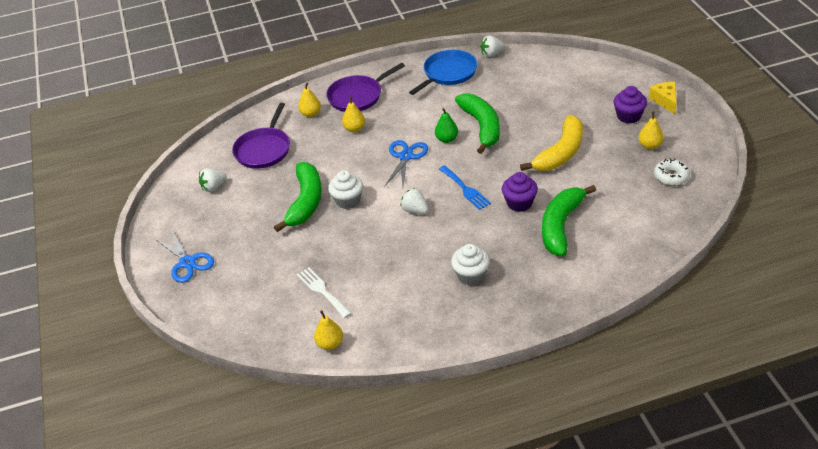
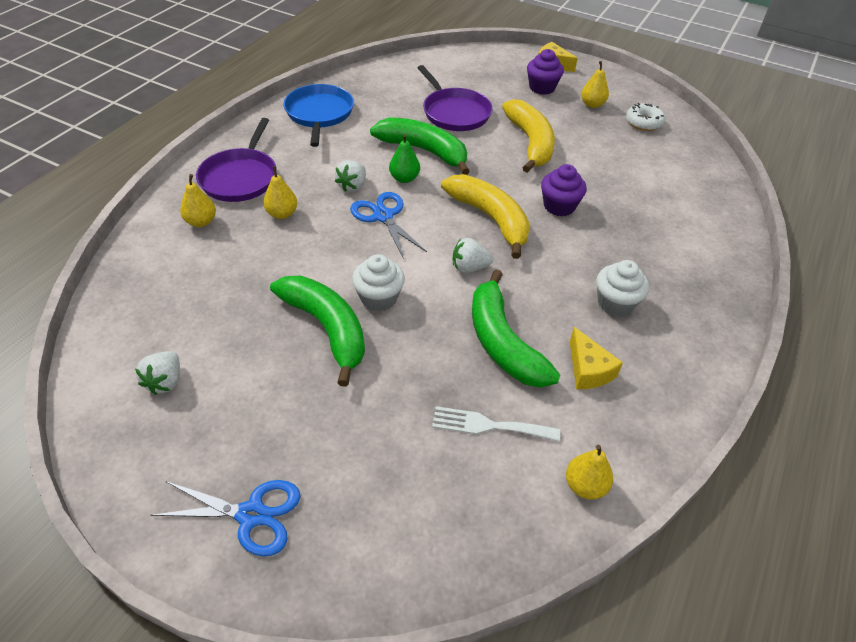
camera: 50 degrees left, 5 degrees up
purple pan [232,103,290,169] -> purple pan moved to [417,65,493,131]
blue fork [439,165,491,210] -> yellow banana [441,174,530,259]
white strawberry [480,35,505,57] -> white strawberry moved to [335,160,366,192]
green banana [542,185,596,256] -> green banana moved to [472,269,560,388]
none -> yellow cheese [570,327,623,389]

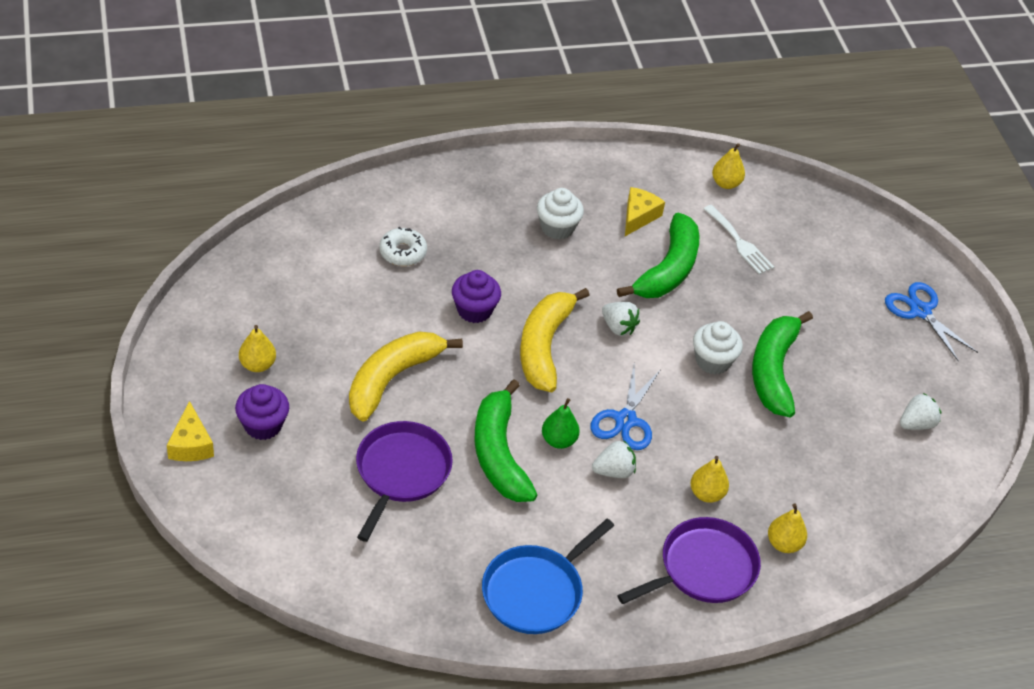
camera: 135 degrees left, 0 degrees up
white donut [626,103,665,131] -> white donut moved to [379,227,427,266]

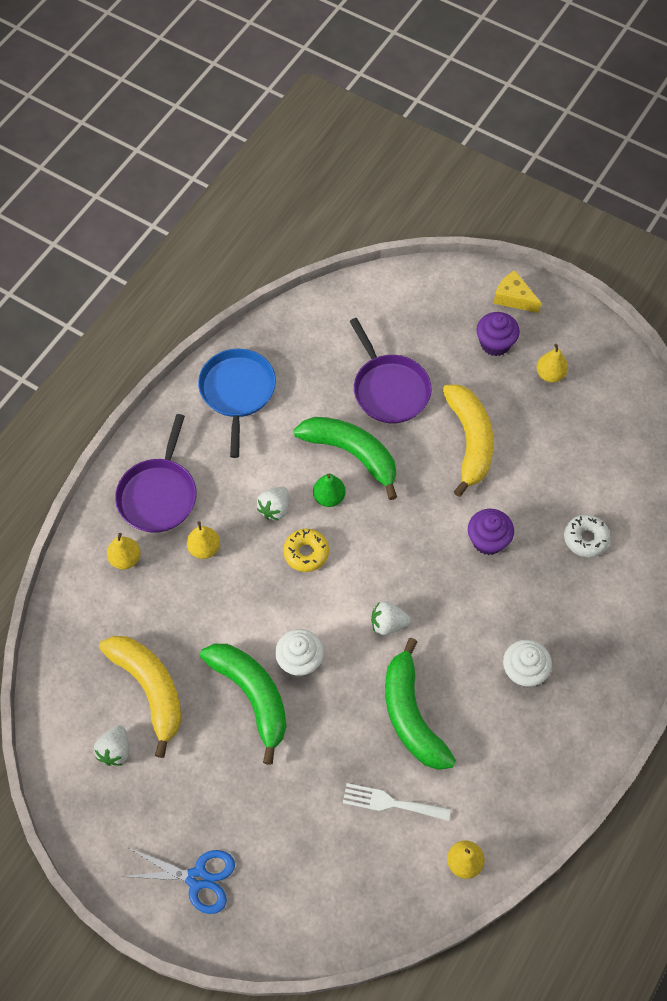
camera: 140 degrees right, 15 degrees up
yellow banana [520,288,589,392] -> yellow banana moved to [99,636,181,758]
blue scissors [591,366,661,450] -> yellow donut [283,529,329,572]
yellow cheese [625,187,665,236] -> none

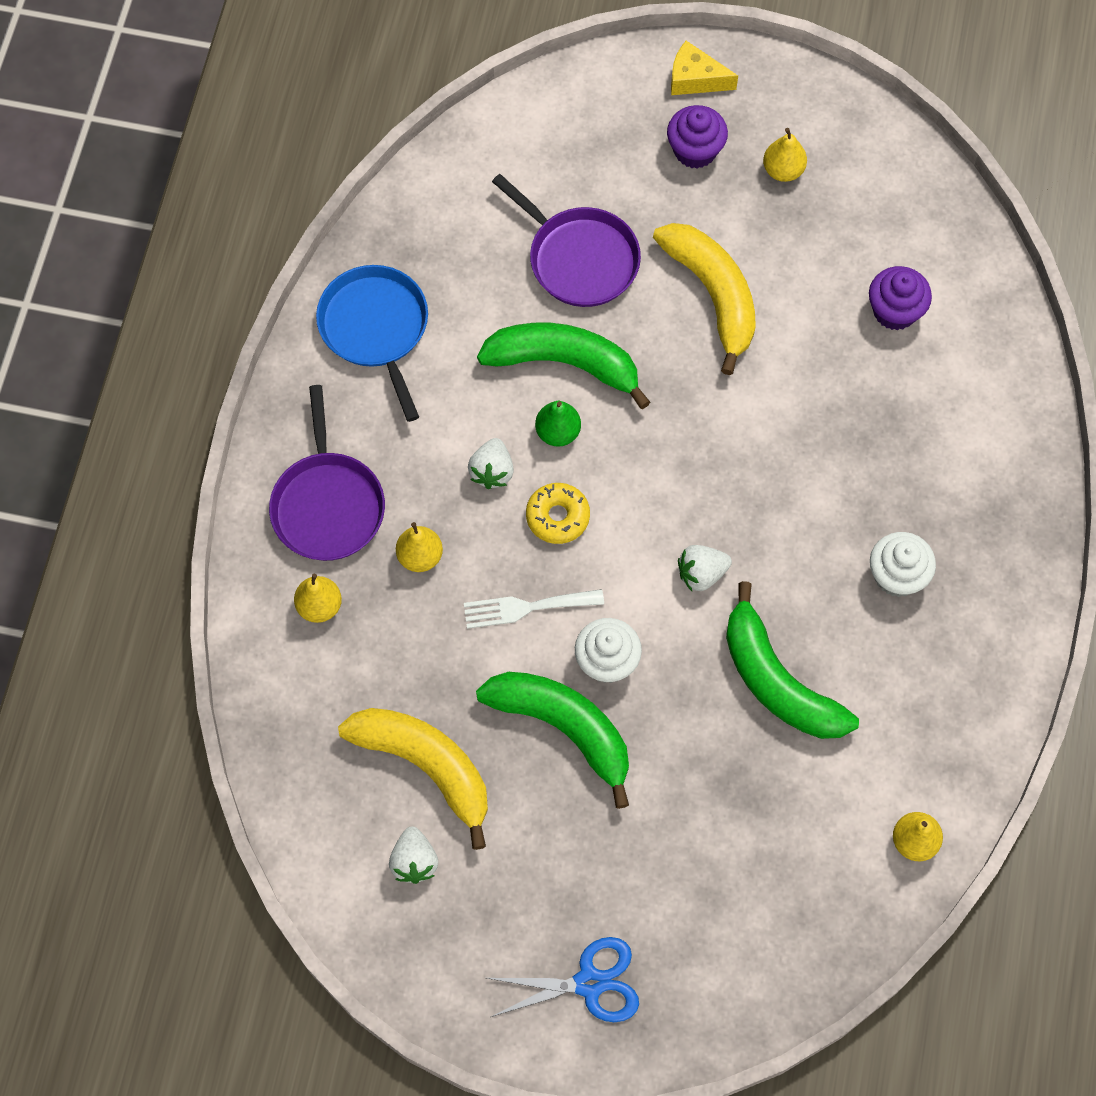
camera: 20 degrees left, 5 degrees up
white fork [343,783,451,821] -> white fork moved to [464,589,604,629]
purple cupcake [468,509,514,555] -> purple cupcake moved to [869,266,932,330]
white donut [564,515,610,557] -> none

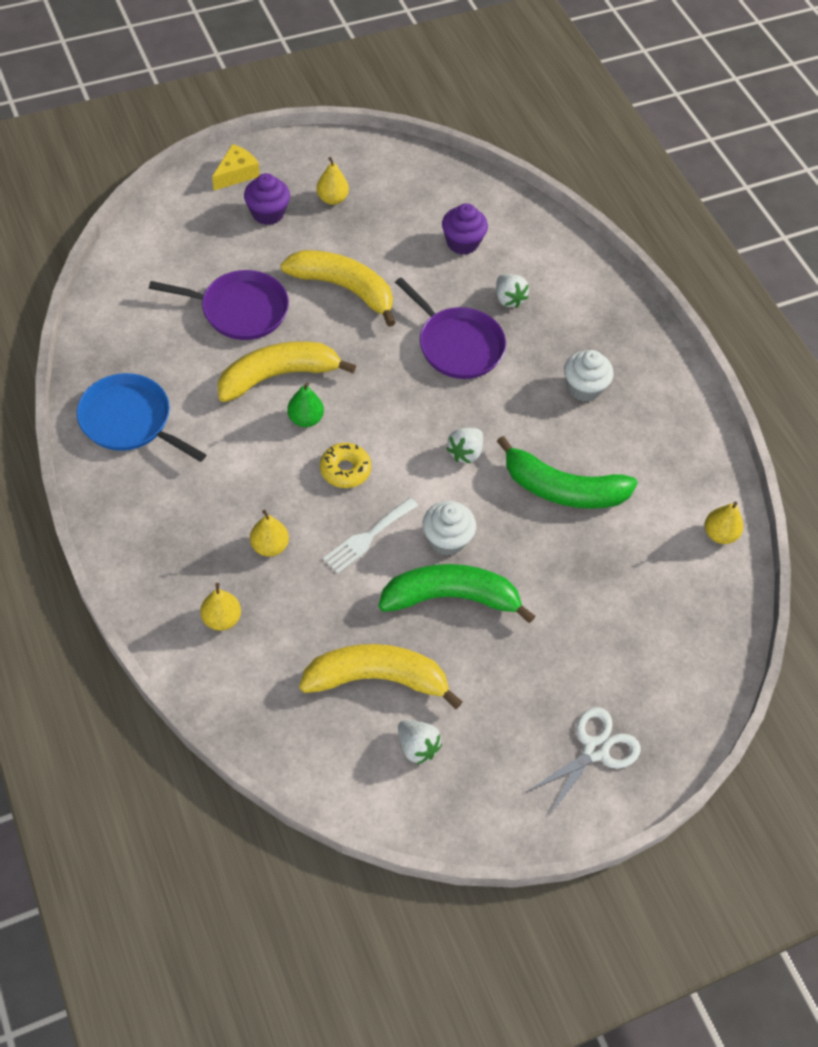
camera: 40 degrees left, 10 degrees down
purple pan [269,385,385,561] -> purple pan moved to [395,277,506,379]
white strawberry [468,438,514,489] -> white strawberry moved to [496,274,529,308]
green banana [477,323,650,409] -> yellow banana [217,341,356,402]
blue scissors [487,937,639,1022] -> white scissors [527,707,641,815]
yellow cheese [671,41,738,95] -> yellow cheese turned 150 degrees clockwise [212,144,260,190]

